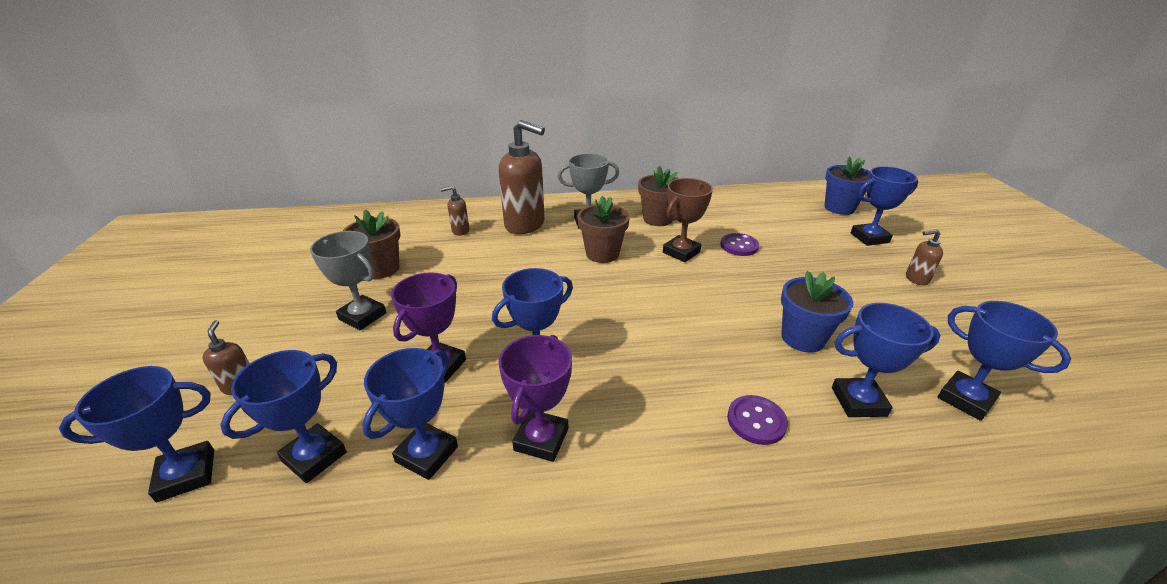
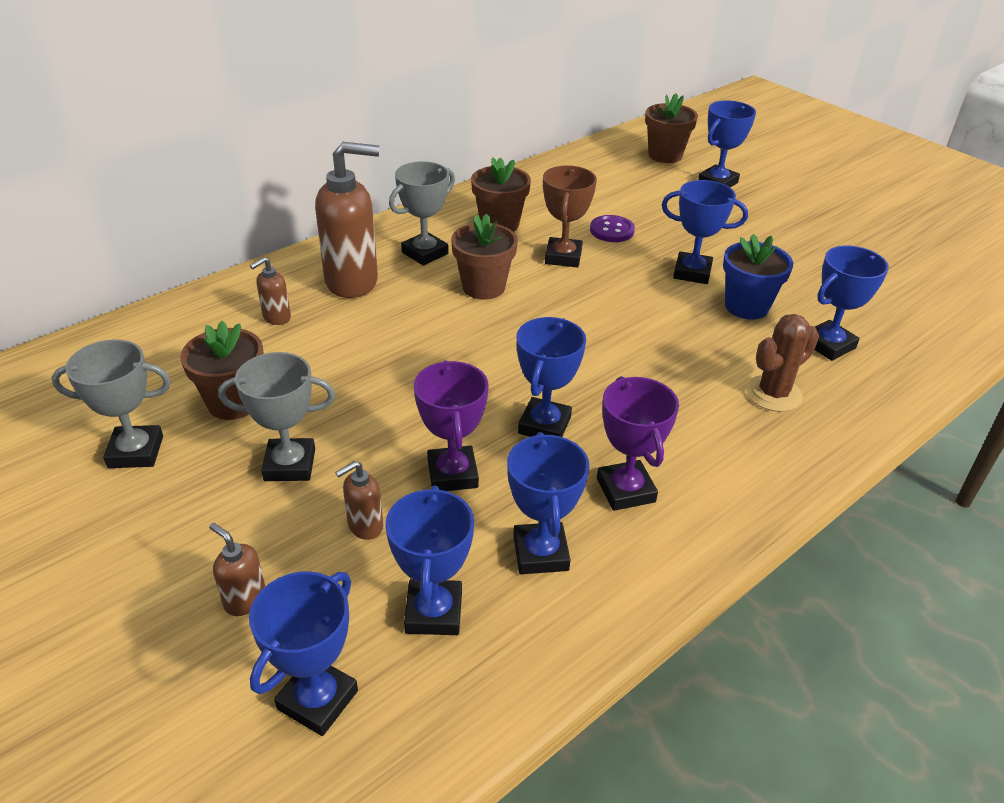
camera: 35 degrees left, 5 degrees up
purple button [727,395,788,445] -> brown cactus [746,314,819,412]
blue flower pot [824,156,870,215] -> brown flower pot [645,93,698,163]
brown soap dispenser [906,229,943,286] -> brown soap dispenser moved to [335,461,383,540]
blue trophy [938,301,1071,421] -> blue trophy moved to [662,180,748,284]
none -> grey trophy [51,339,171,468]

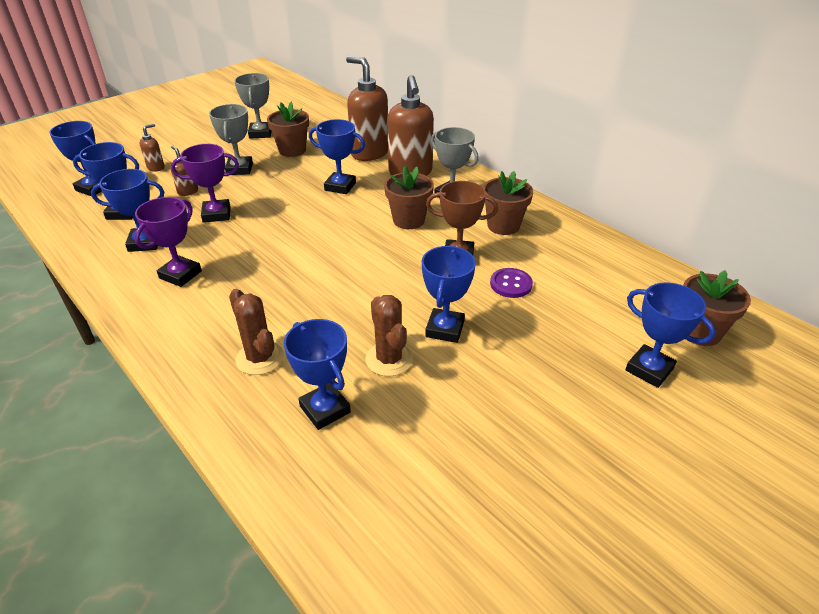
camera: 90 degrees right, 0 degrees up
brown soap dispenser [250,257,291,325] -> brown soap dispenser [346,56,388,161], size x2.19
blue trophy [517,317,586,437] -> blue trophy moved to [309,119,365,194]
purple trophy [597,376,679,511] -> purple trophy turned 45 degrees counterclockwise [135,197,202,287]
blue flower pot [723,234,793,320] -> brown cactus [365,295,413,376]

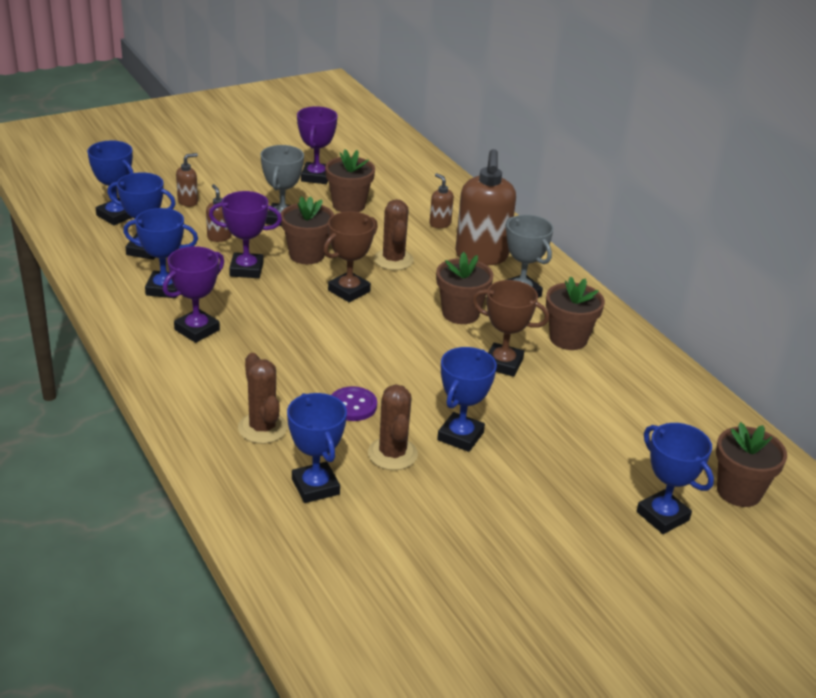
camera: 10 degrees right, 5 degrees down
grey trophy [234,73,272,138] -> purple trophy [297,106,338,184]
blue trophy [309,119,365,194] -> brown cactus [374,199,414,270]
brown soap dispenser [346,56,388,161] -> brown soap dispenser [429,173,454,228], size x0.46
purple button [490,268,533,298] -> purple button moved to [332,386,377,421]
none -> brown flower pot [281,196,334,264]
none -> brown trophy [324,211,378,302]

